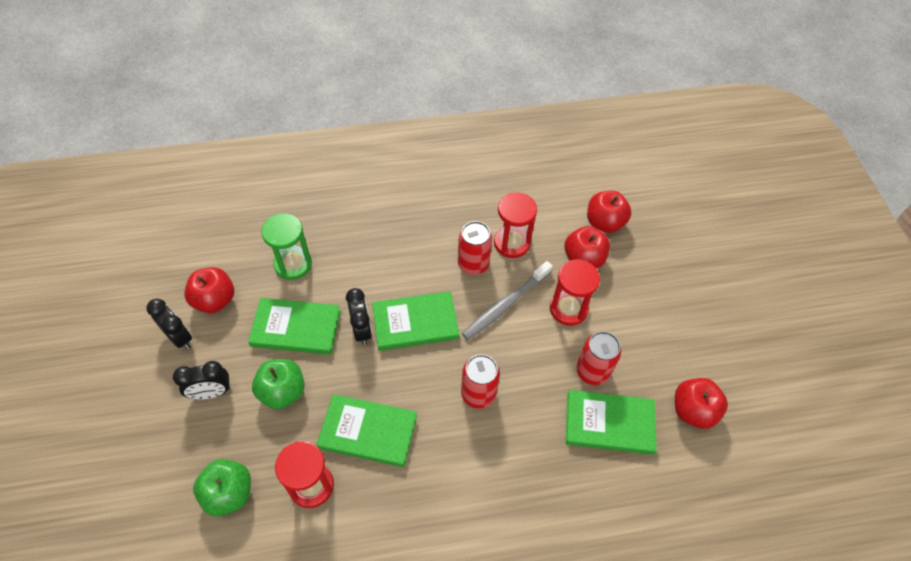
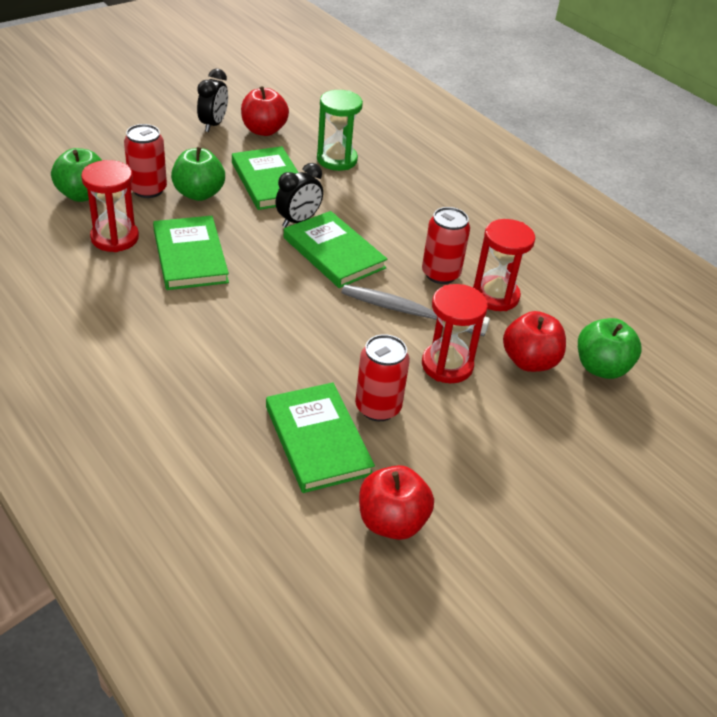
camera: 60 degrees right, 15 degrees down
black clock [173,361,230,400] -> none
red can [461,354,500,409] -> red can moved to [124,124,167,198]
red apple [587,191,632,233] -> green apple [578,318,641,379]

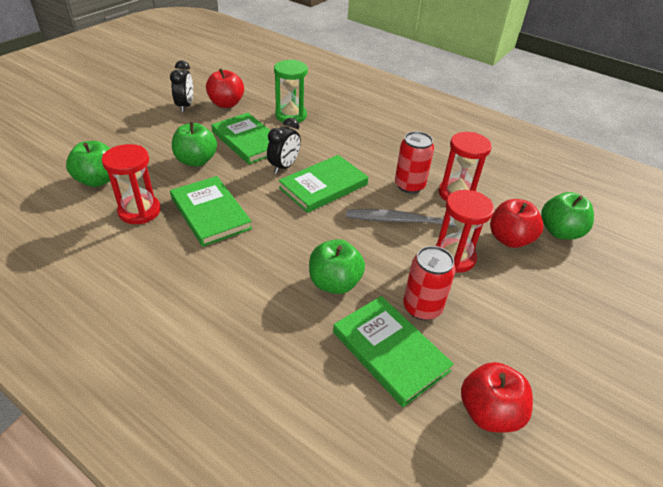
camera: 15 degrees left, 0 degrees up
red can [124,124,167,198] -> none
green book [284,211,388,288] -> green book turned 75 degrees counterclockwise [278,155,368,213]
none -> green apple [309,239,365,294]

